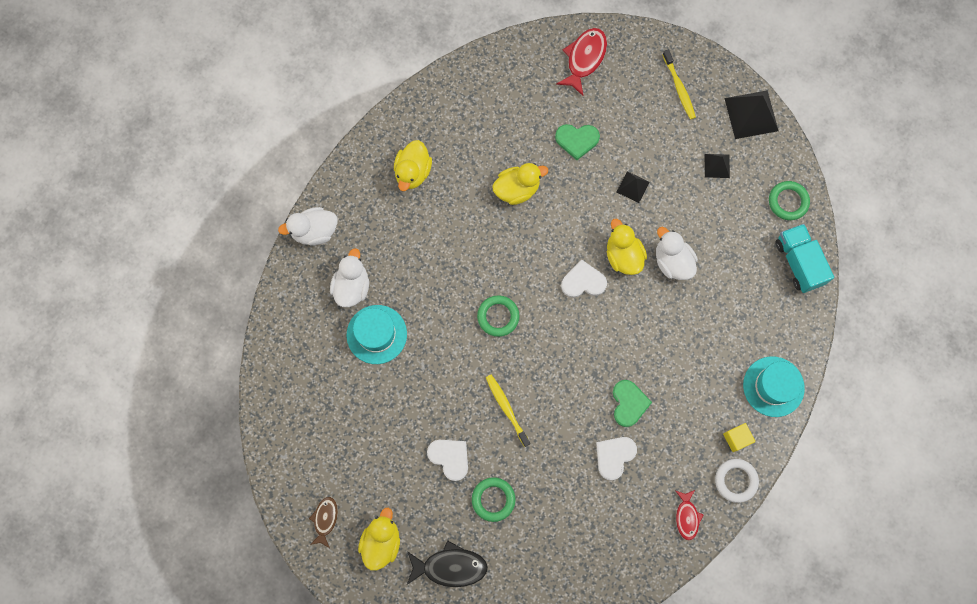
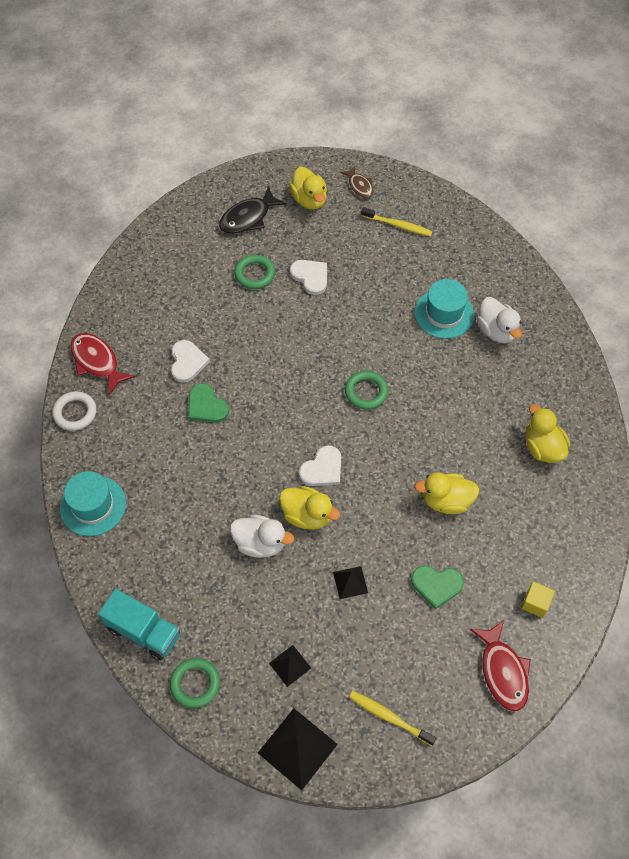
camera: 140 degrees right, 15 degrees down
white duck [278,207,337,245] -> none
white heart [427,440,468,481] -> white heart turned 135 degrees counterclockwise [290,260,327,295]
yellow toothbrush [486,375,530,447] -> yellow toothbrush moved to [361,207,433,237]
yellow duck [492,163,548,205] -> yellow duck turned 60 degrees clockwise [414,472,480,514]
green heart [555,124,600,160] -> green heart turned 135 degrees counterclockwise [411,565,464,609]
red fish [676,490,703,540] -> red fish [70,333,135,395], size x1.62
yellow cube [723,423,755,452] -> yellow cube moved to [521,582,555,618]

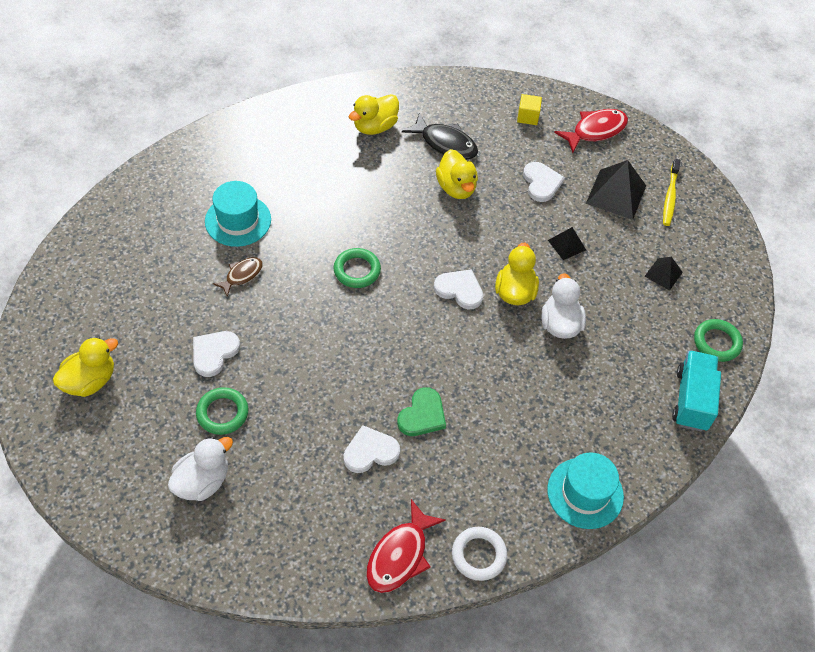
camera: 110 degrees left, 5 degrees down
black fish [219,186,287,234] -> black fish moved to [402,112,478,160]
black pyramid [258,708,338,790] -> black pyramid moved to [586,160,646,220]
brown fish [340,166,374,198] -> brown fish moved to [213,257,263,297]
yellow toothbrush [361,207,433,237] -> none
green heart [411,565,464,609] -> white heart [523,162,565,202]
white duck [477,297,522,343] -> white duck moved to [168,437,233,501]

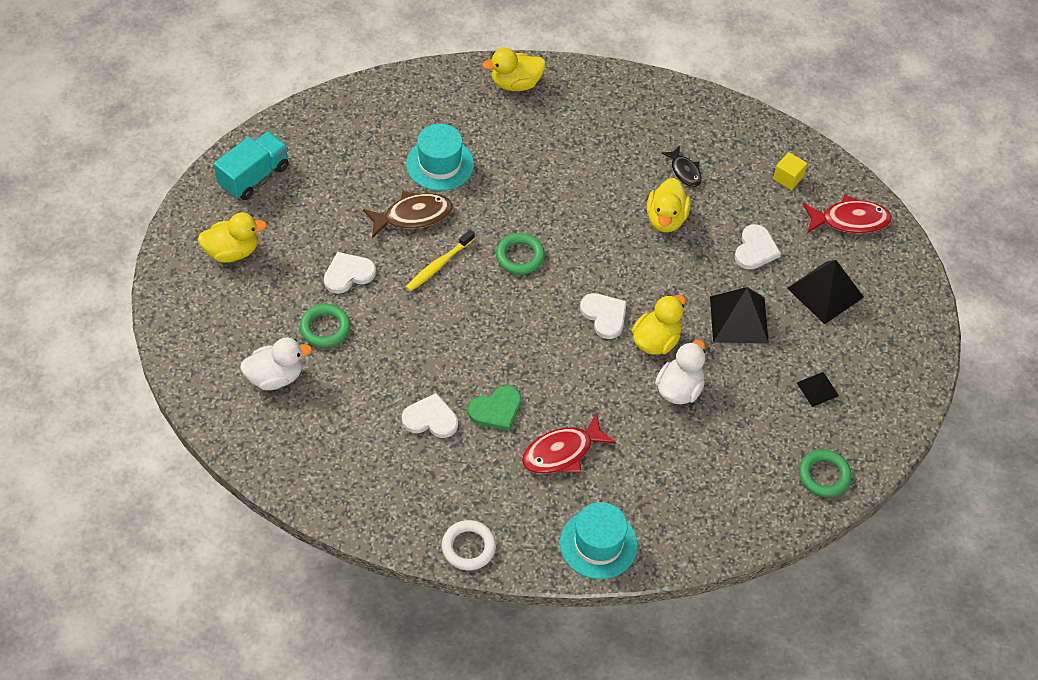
camera: 30 degrees right, 0 degrees up
brown fish [213,257,263,297] -> brown fish [363,191,453,238], size x1.62
yellow duck [349,94,399,135] -> yellow duck moved to [482,48,546,91]
red fish [366,499,446,593] -> red fish moved to [522,413,616,474]
black fish [402,112,478,160] -> black fish [661,146,702,187], size x0.62
black pyramid [548,227,586,260] -> black pyramid [710,287,769,343], size x1.81
yellow toothbrush [663,159,681,226] -> yellow toothbrush moved to [406,230,475,292]
turquoise truck [672,350,721,432] -> turquoise truck moved to [214,131,289,200]

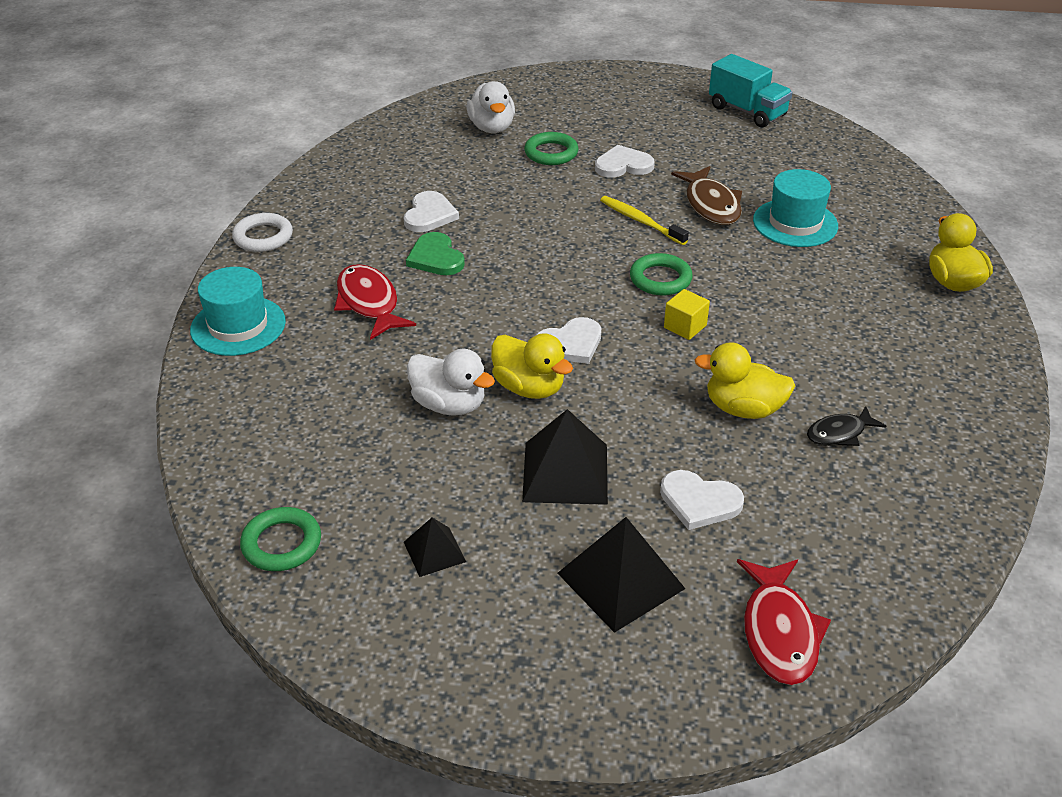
camera: 95 degrees right, 15 degrees down
yellow duck [198,213,267,263] -> none
white heart [324,252,376,294] -> white heart turned 75 degrees counterclockwise [595,145,655,178]
yellow cube [773,152,807,190] -> yellow cube moved to [664,289,710,340]

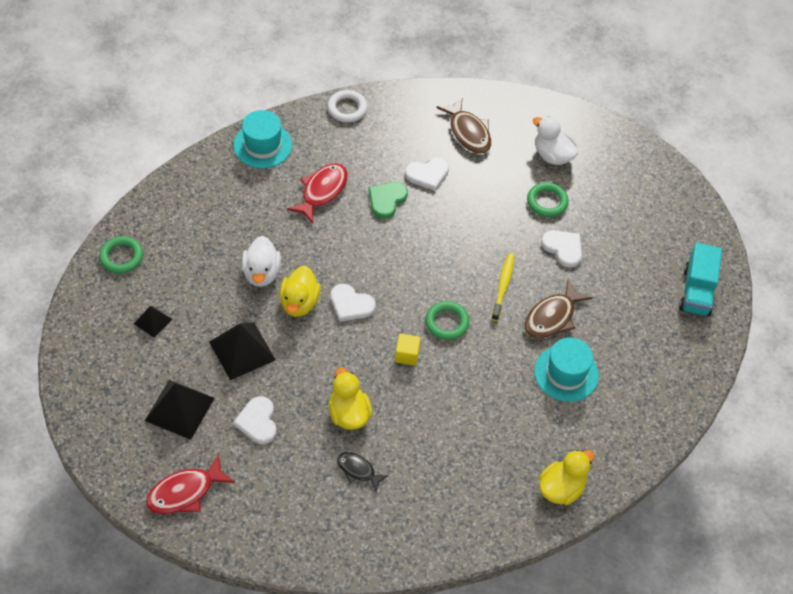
camera: 55 degrees right, 15 degrees up
white duck [467,81,515,133] -> white duck turned 90 degrees clockwise [533,116,578,165]
none -> brown fish [437,97,491,154]

